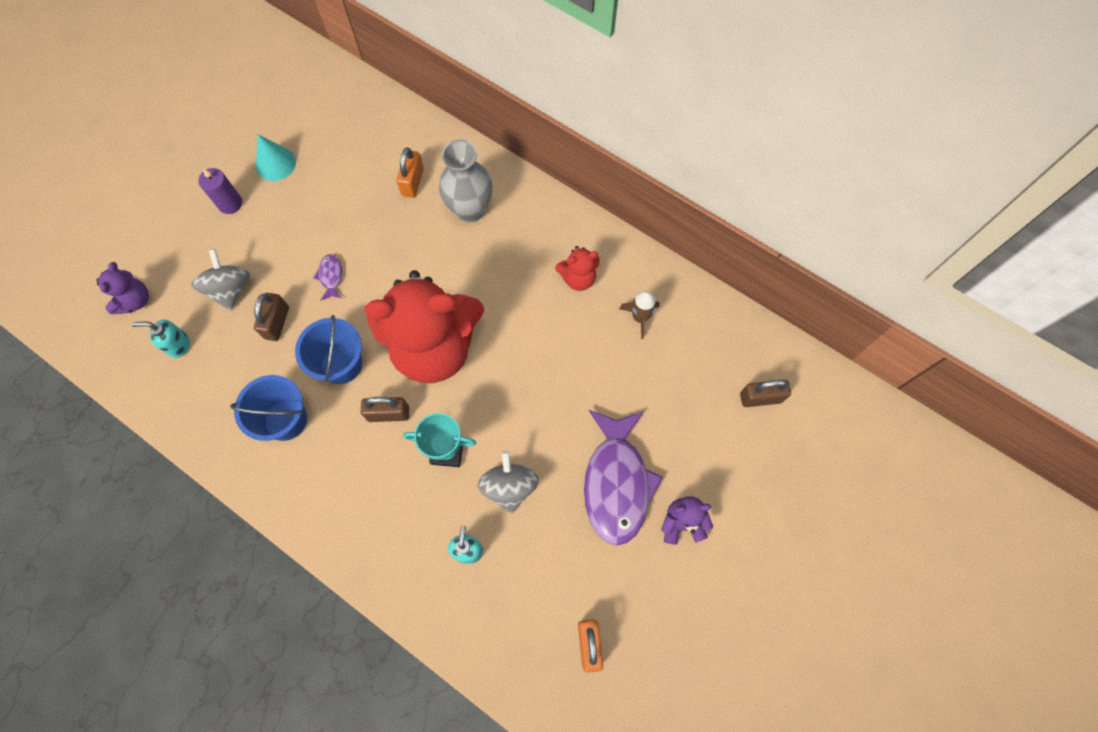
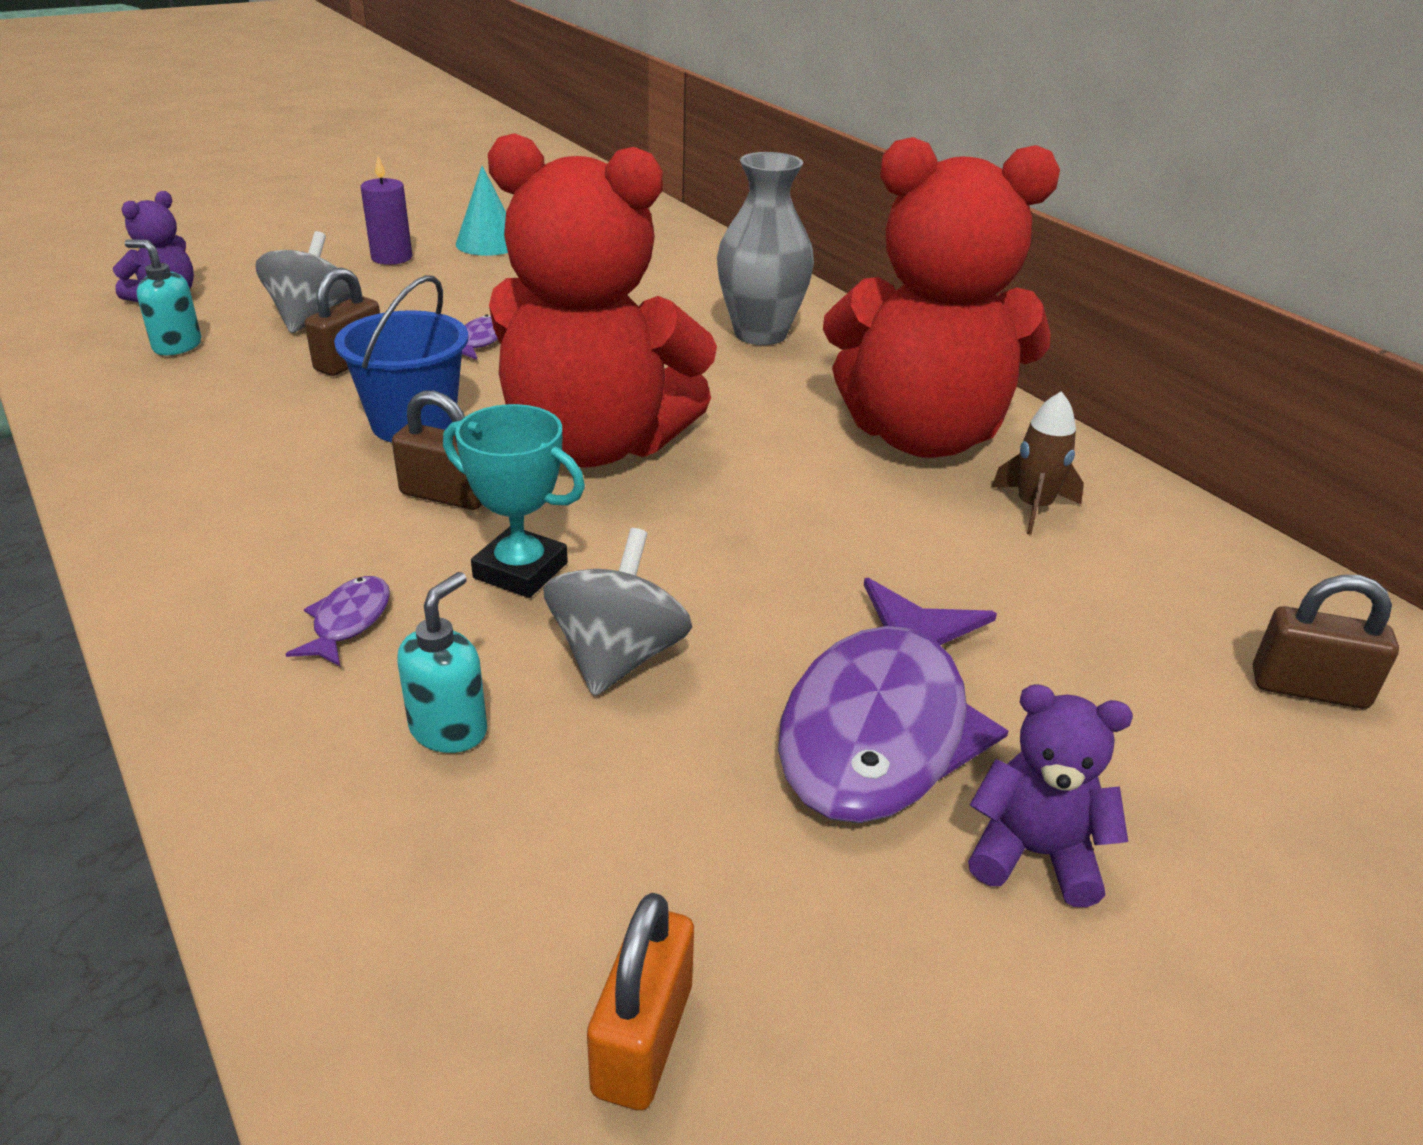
camera: 20 degrees right, 35 degrees down
blue bucket [230,375,307,441] -> none
orange padlock [396,148,424,198] -> none
red teddy bear [555,246,600,291] -> red teddy bear [823,137,1060,458], size x2.37
none -> purple fish [286,576,390,666]

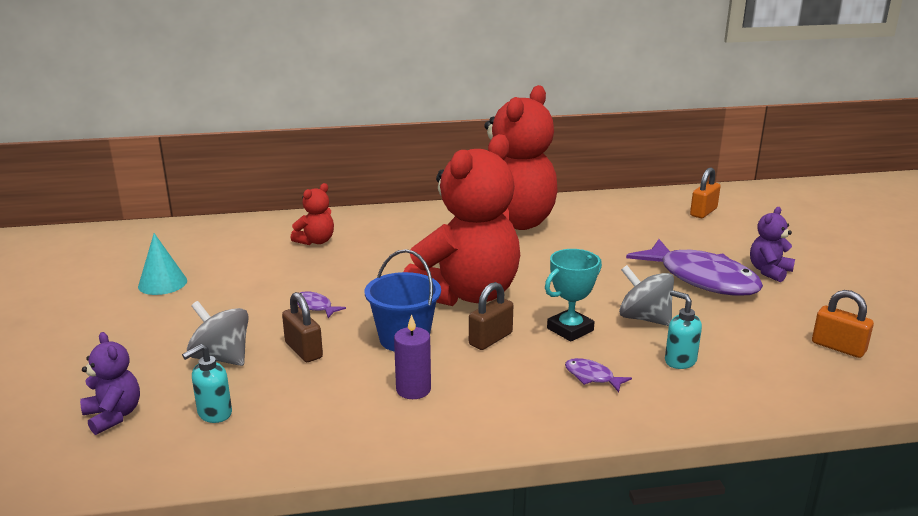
camera: 65 degrees left, 10 degrees down
purple candle [361,156,412,265] -> purple candle moved to [394,314,431,399]
grey vase [717,152,814,345] -> none
brown rocket [991,391,1084,535] -> none
brown padlock [1253,575,1399,709] -> orange padlock [690,168,721,218]
none -> red teddy bear [291,183,334,245]

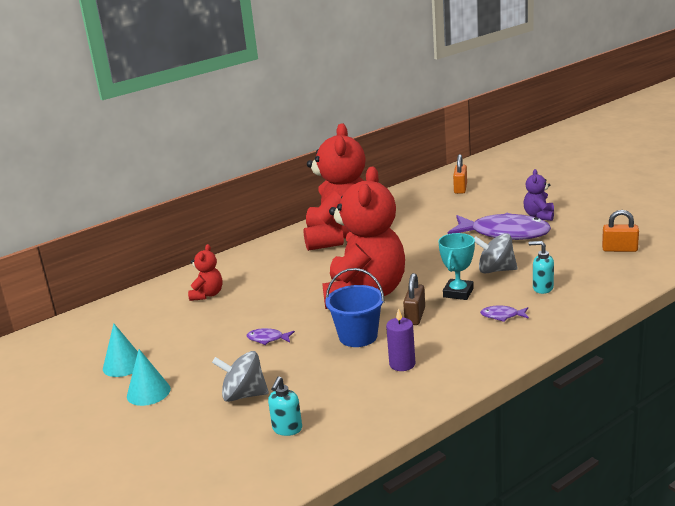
camera: 25 degrees left, 0 degrees up
purple teddy bear [80,332,140,435] -> none
brown padlock [282,292,323,362] -> none
none -> turquoise cone [127,349,171,406]

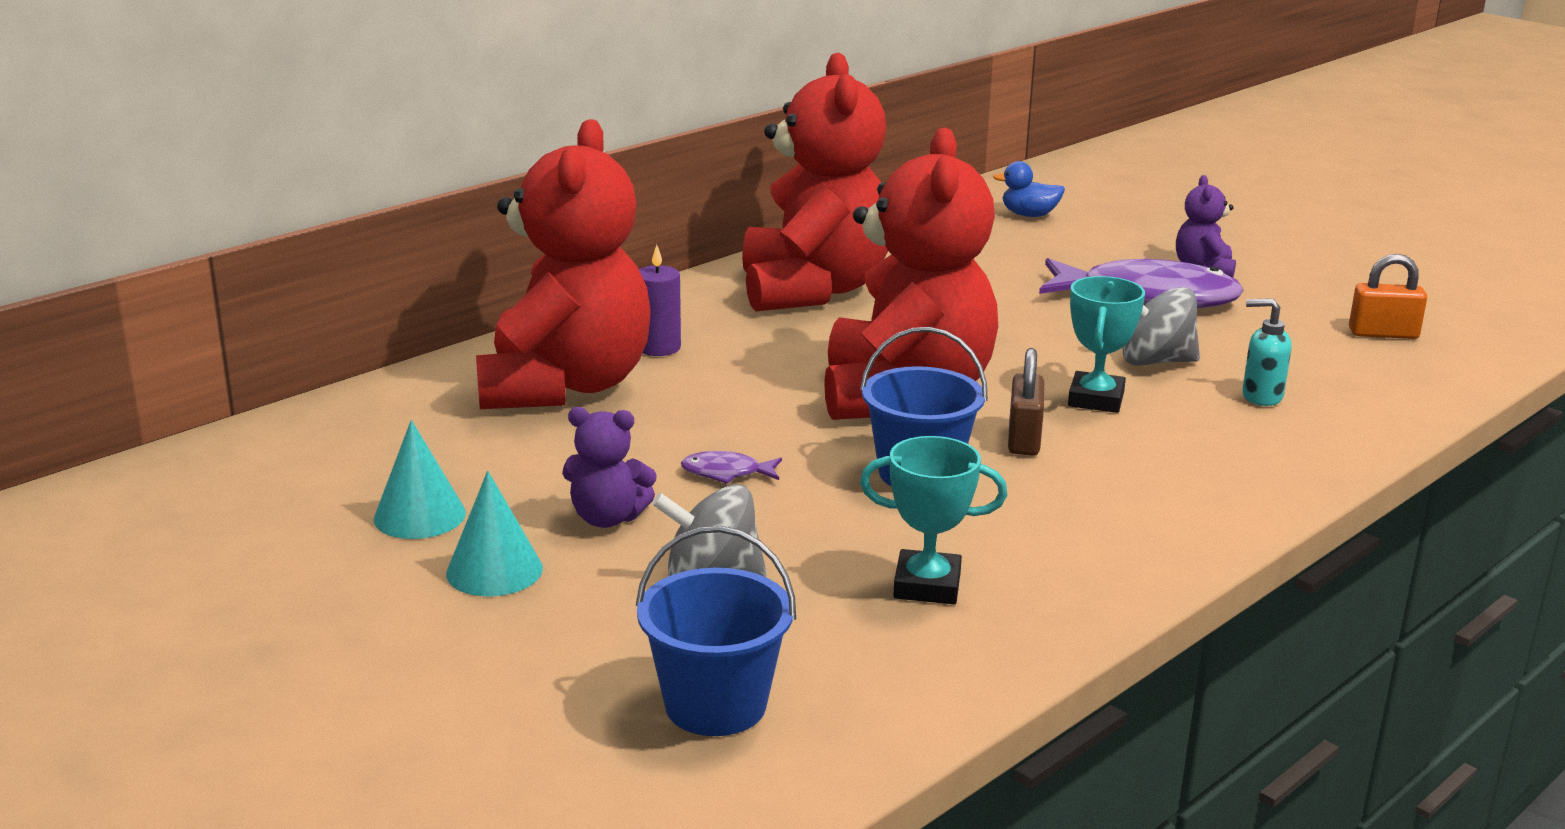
camera: 10 degrees left, 0 degrees up
red teddy bear [188,244,222,301] -> red teddy bear [476,119,651,409], size x2.37
turquoise soap dispenser [268,376,302,436] -> none
purple candle [386,308,415,371] -> purple candle moved to [639,245,681,356]
orange padlock [453,154,467,194] -> blue duck [993,161,1065,217]
purple fish [480,305,529,322] -> none
none -> purple teddy bear [562,407,657,528]
none -> blue bucket [636,526,796,736]
none -> turquoise trophy [860,436,1007,604]

